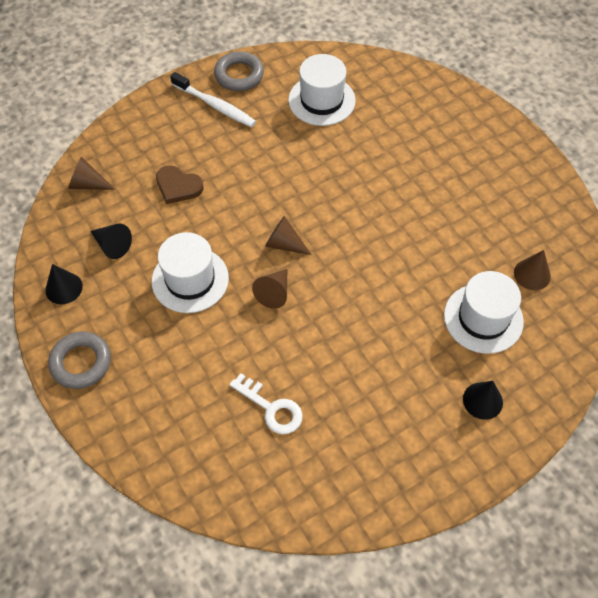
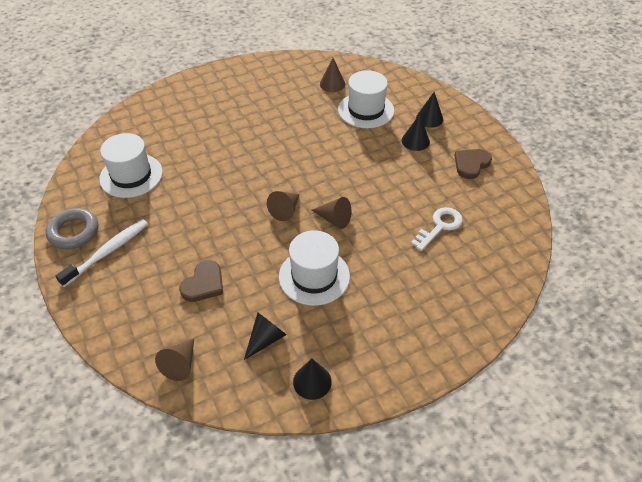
camera: 85 degrees left, 10 degrees down
grey ring [48,332,111,389] -> none
none -> black cone [402,114,430,151]
none -> brown heart [455,149,492,179]

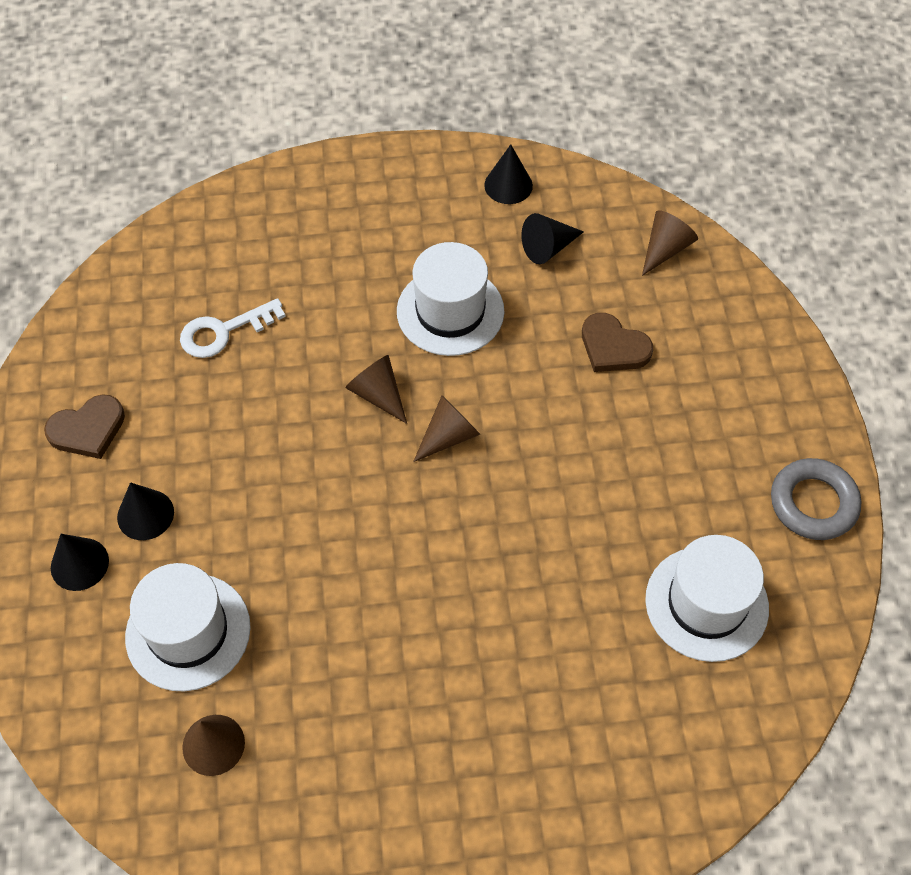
camera: 160 degrees left, 10 degrees up
white toothbrush [55,219,148,287] -> none
brown heart [179,260,223,302] -> brown heart turned 105 degrees counterclockwise [582,313,653,372]

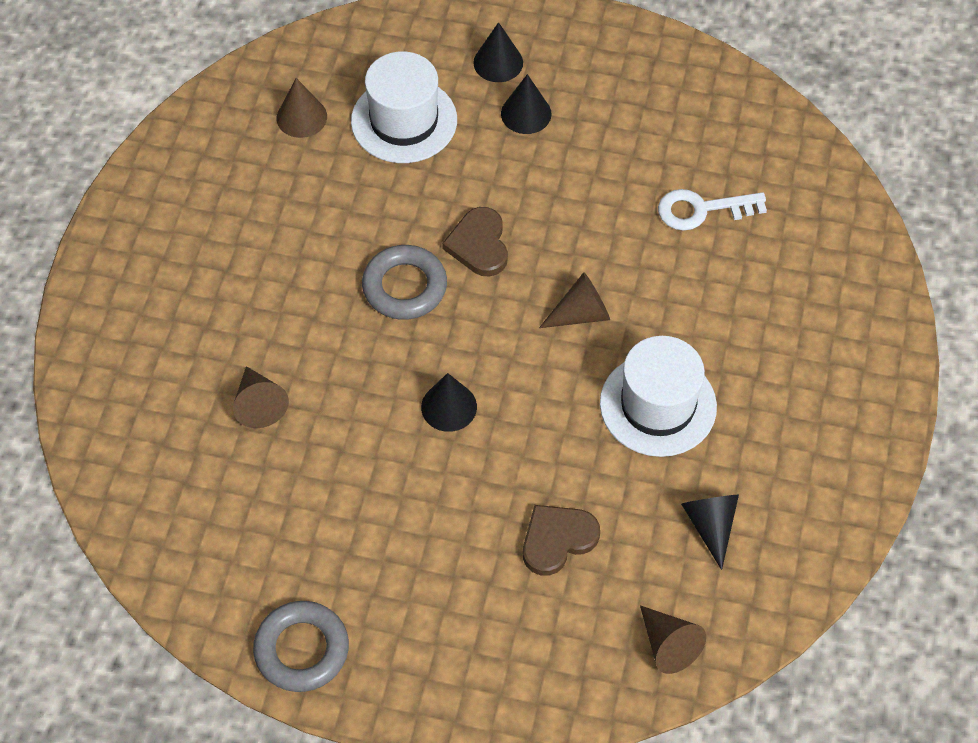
camera: 110 degrees right, 0 degrees up
brown heart [44,394,125,459] -> brown heart moved to [442,207,508,277]
white key [180,298,286,358] -> white key turned 90 degrees counterclockwise [658,189,767,231]
brown cone [413,396,480,462] -> brown cone moved to [233,366,289,428]
black cone [484,144,533,204] -> black cone moved to [421,373,477,432]
white hat [645,535,769,662] -> none
none -> grey ring [362,245,447,320]

